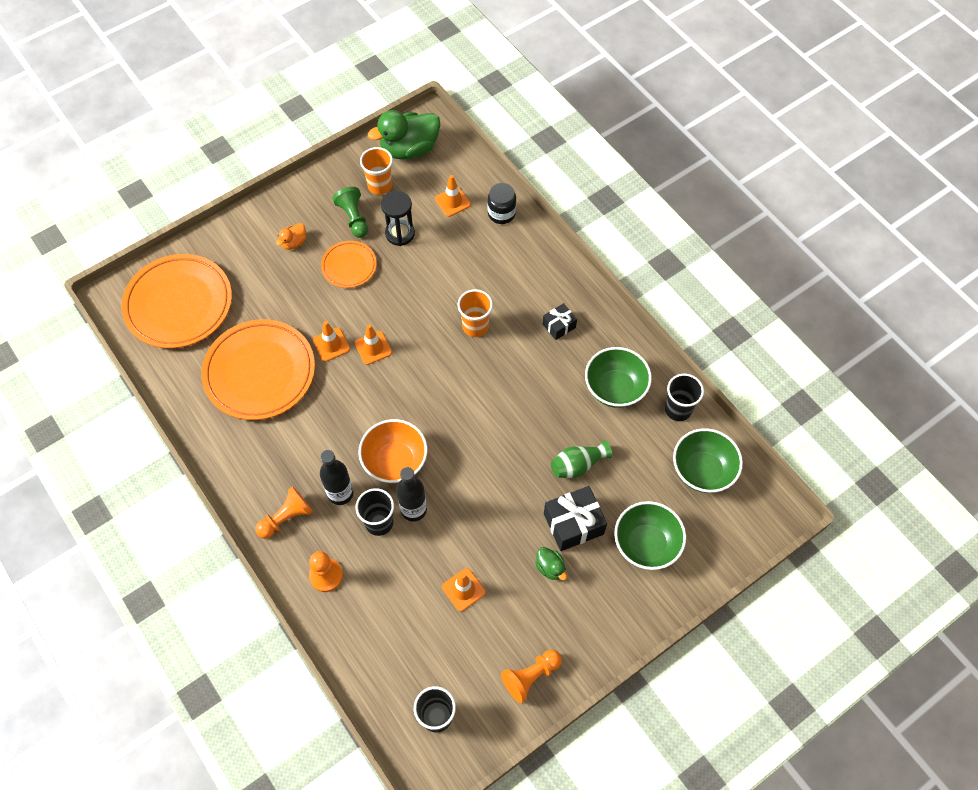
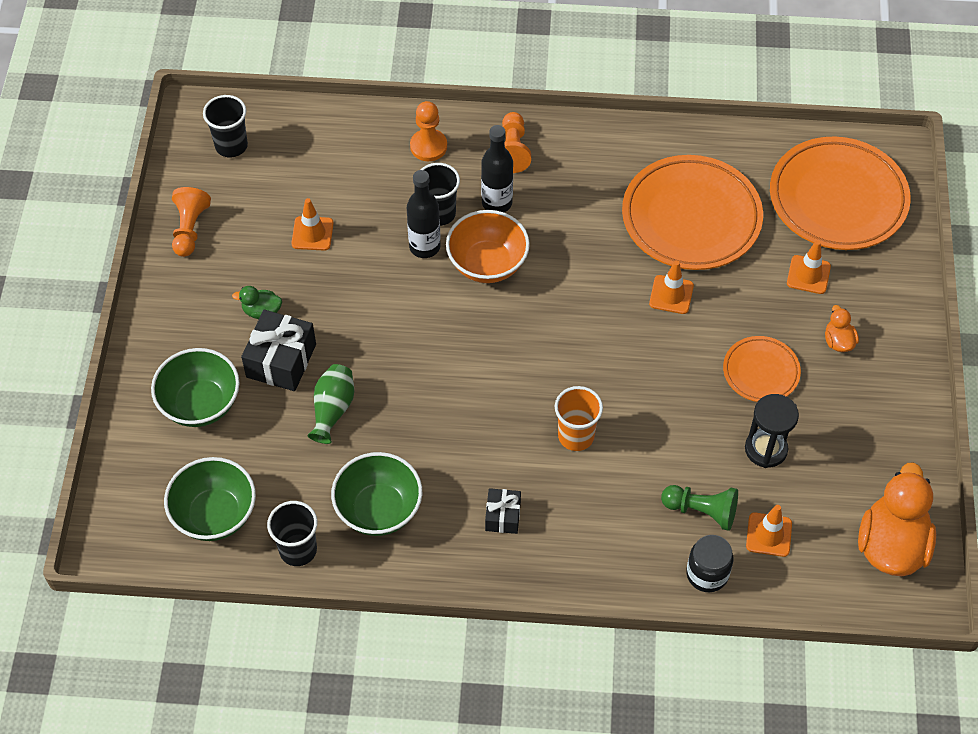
camera: 130 degrees right, 5 degrees down
green pawn [332,187,368,238] -> green pawn moved to [661,485,738,531]
orange traffic cone [355,324,392,365] -> orange traffic cone moved to [787,240,831,294]
orange cup [360,147,393,195] -> none
green duck [368,110,441,160] -> orange duck [858,462,936,576]

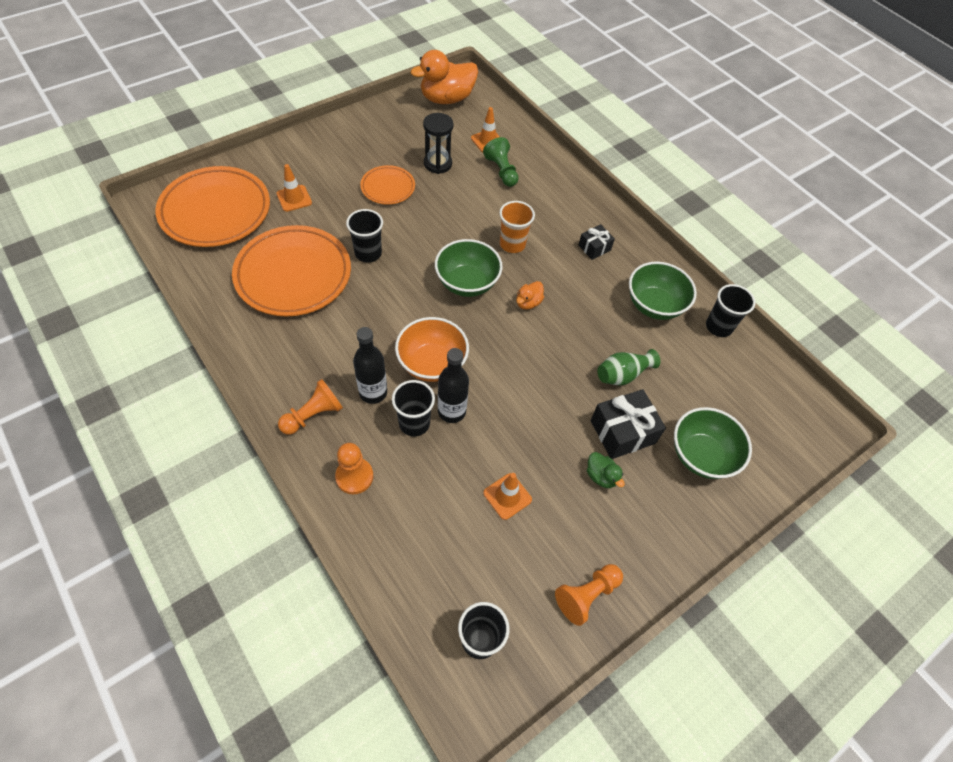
camera: 135 degrees left, 0 degrees up
green bowl [164,457,256,541] -> green bowl moved to [435,239,503,297]
orange traffic cone [649,260,694,314] -> black cup [346,209,383,263]
black jar [686,535,733,592] -> none
orange duck [825,305,859,352] -> orange duck moved to [516,281,544,310]

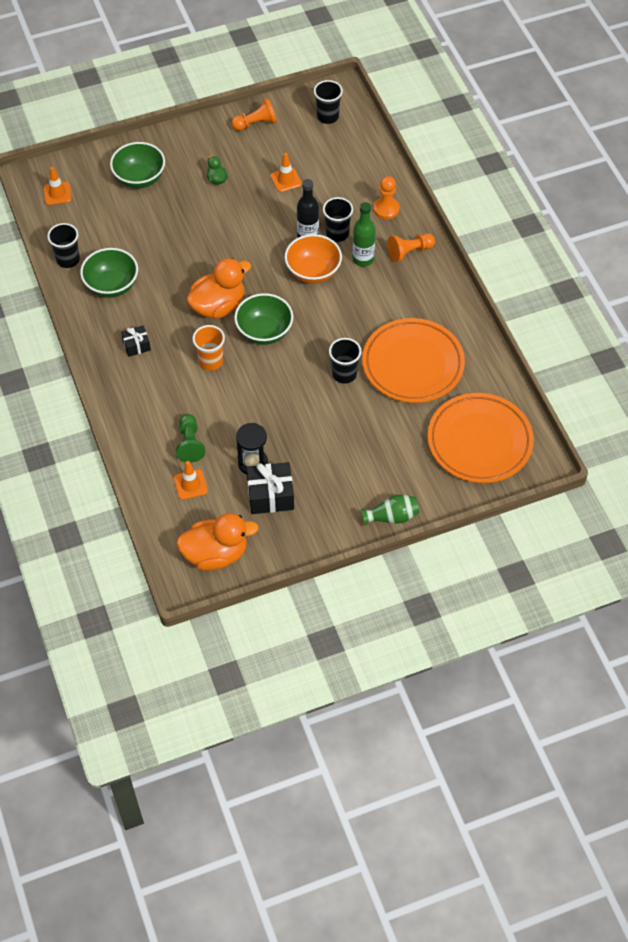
camera: 160 degrees left, 0 degrees up
orange traffic cone [277,164,312,212] -> orange traffic cone moved to [43,167,72,205]
black bottle [353,327,387,404] -> green bottle [352,202,376,267]
orange plate [360,165,415,205] -> none
orange duck [516,281,544,310] -> orange duck [186,258,251,319], size x2.18
black gift [591,389,666,459] -> black gift moved to [247,462,294,514]
green vase [597,349,660,386] -> green vase moved to [361,494,419,526]

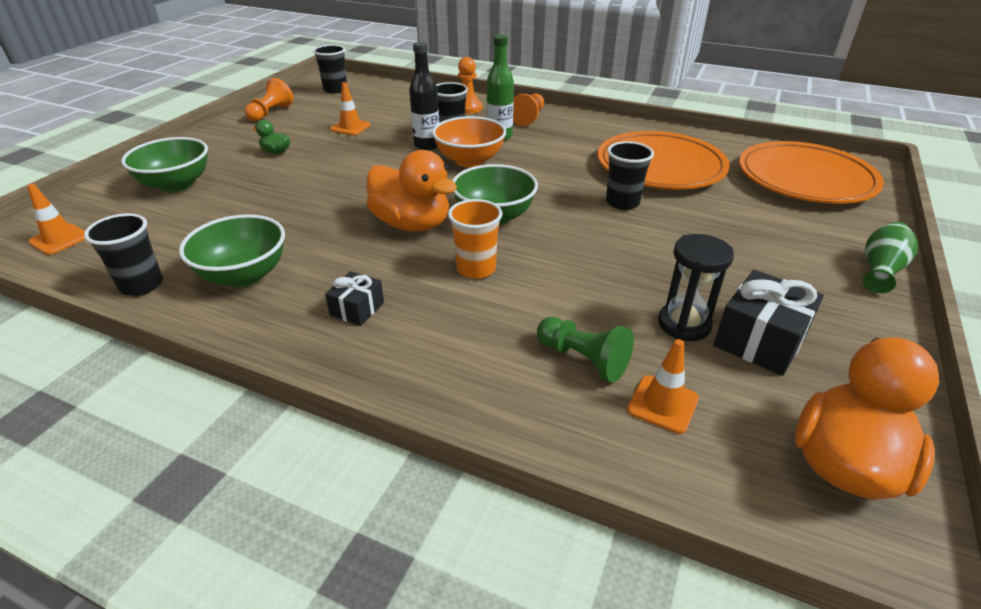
camera: 45 degrees left, 20 degrees down
orange duck [186,258,251,319] -> orange duck turned 120 degrees clockwise [366,150,457,232]

